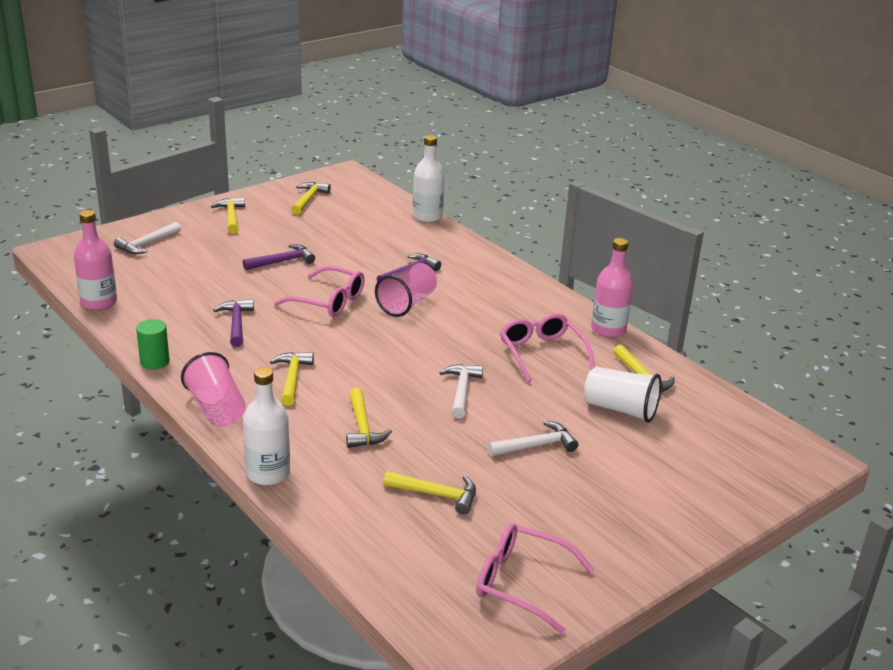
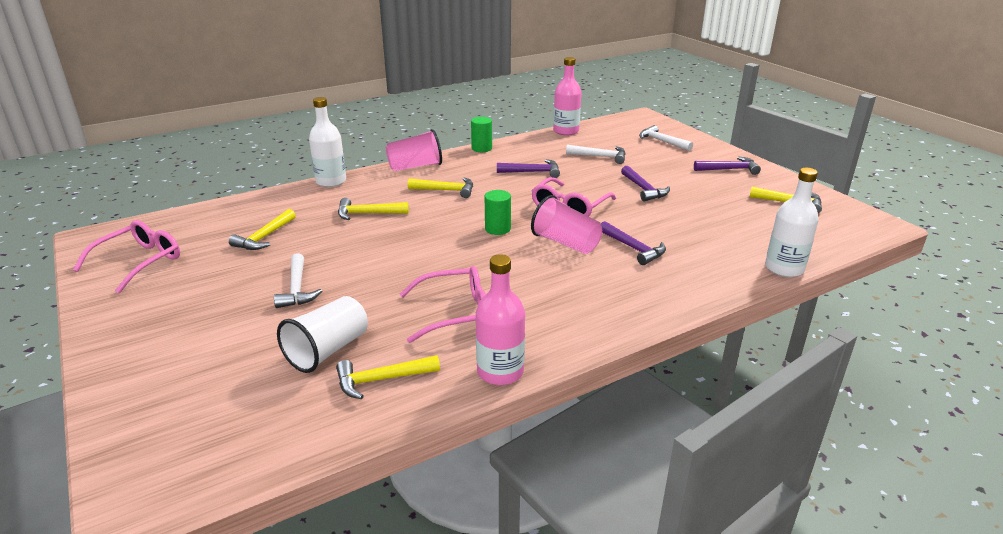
camera: 100 degrees right, 0 degrees up
yellow hammer [211,197,245,234] -> purple hammer [694,156,761,175]
white hammer [439,364,483,418] -> white hammer moved to [566,145,626,164]
none -> green cylinder [485,190,511,235]

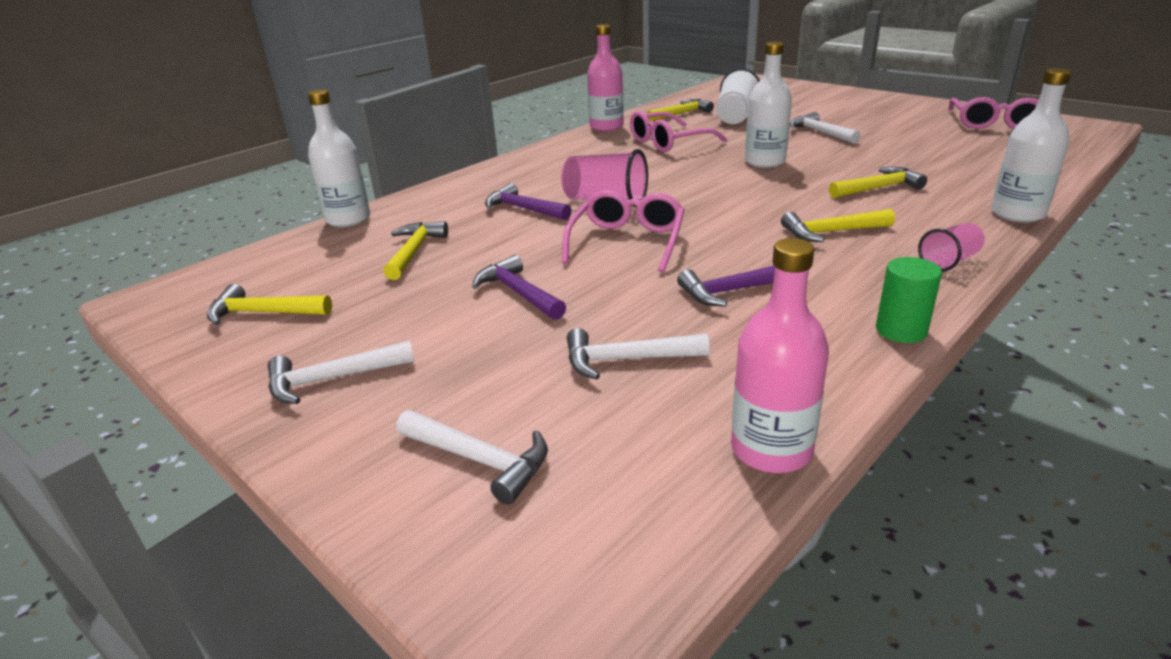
camera: 165 degrees right, 0 degrees up
yellow hammer [229,209,296,250] -> yellow hammer moved to [383,221,448,280]
pink cup [386,129,442,171] -> pink cup [918,223,985,272], size x0.62
green cylinder [485,190,511,235] -> none
purple hammer [694,156,761,175] -> white hammer [268,341,415,404]
none -> white bottle [745,42,792,168]

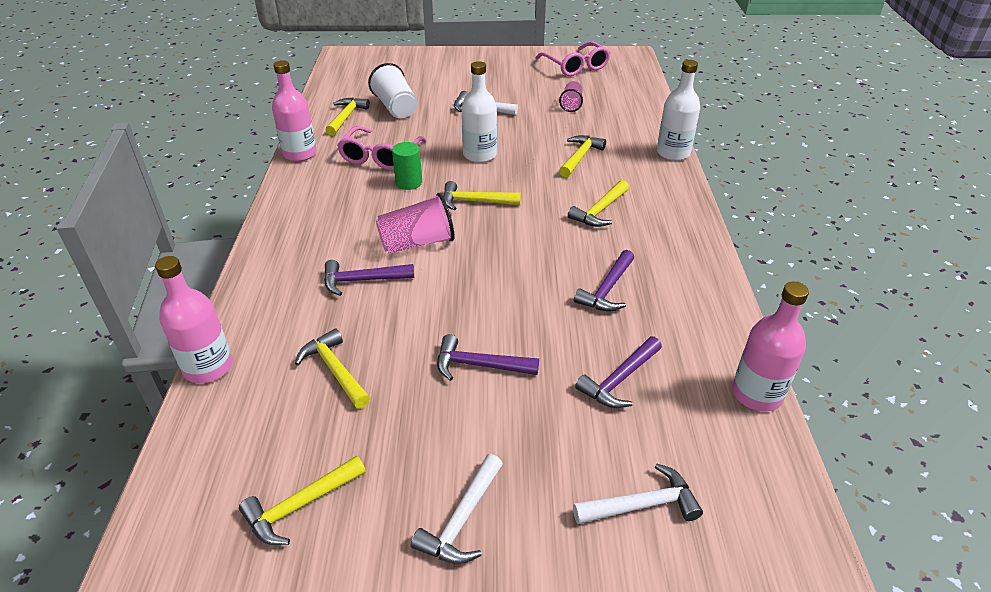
camera: 45 degrees left, 10 degrees up
white bottle [308,89,371,227] -> pink bottle [155,256,233,383]
pink glasses [562,190,685,273] -> none
white hammer [567,328,710,379] -> purple hammer [575,337,662,408]
green cylinder [876,257,942,343] -> green cylinder moved to [392,142,422,190]
pink cup [918,223,985,272] -> pink cup moved to [559,81,583,112]
none -> yellow hammer [443,181,521,210]

